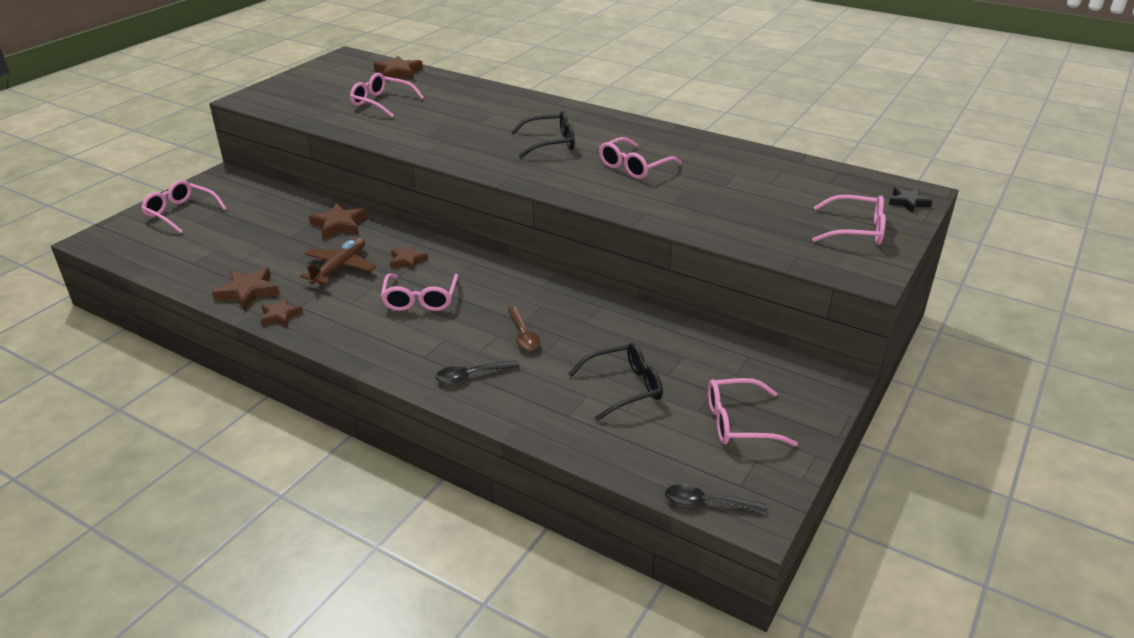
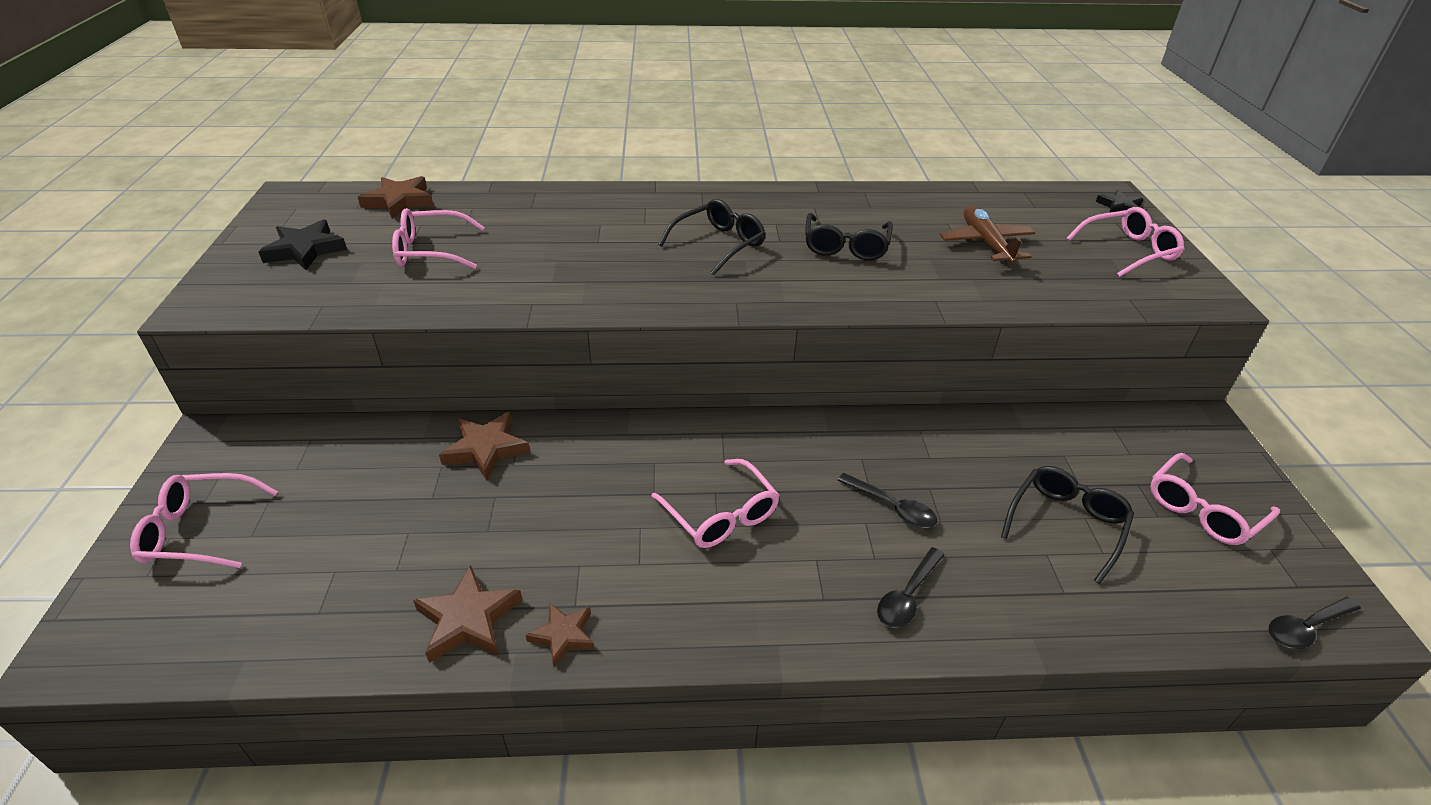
camera: 35 degrees left, 5 degrees up
brown plane [300,237,376,285] -> brown plane moved to [940,206,1035,264]
brown star [390,245,428,270] -> none
brown spoon [508,307,541,351] -> black spoon [837,473,937,528]
pink glasses [599,137,682,179] -> black glasses [805,213,893,260]
none -> black star [258,219,347,270]

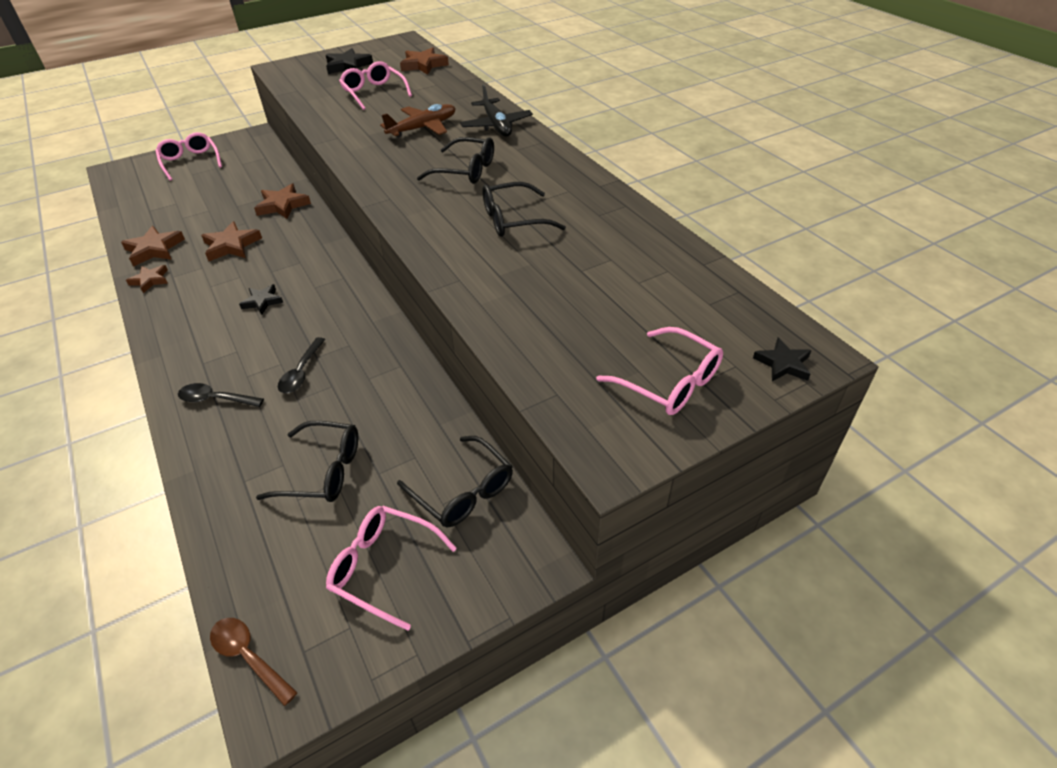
camera: 65 degrees right, 5 degrees up
pink glasses [652,459,780,548] -> black star [239,284,283,315]
brown plane [940,206,1035,264] -> brown plane moved to [380,104,456,137]
black spoon [1269,597,1361,649] -> brown spoon [210,618,298,706]
none -> brown star [201,221,262,261]
none -> black glasses [397,436,513,527]
none -> black plane [460,84,533,137]

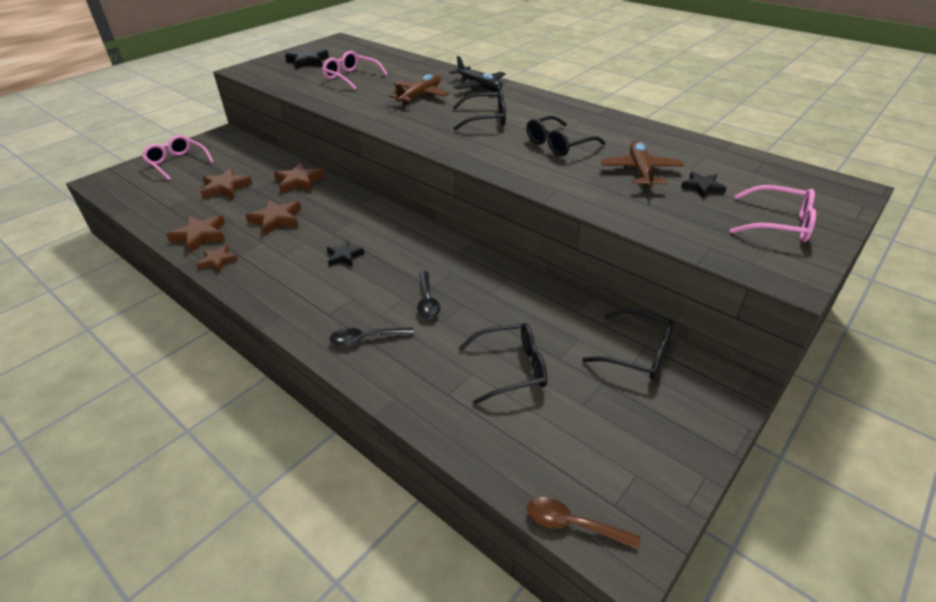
camera: 20 degrees left, 5 degrees down
pink glasses [326,506,457,631] -> none
brown star [400,47,449,75] -> brown star moved to [200,168,253,199]
black star [753,338,812,381] -> black star moved to [681,171,727,198]
none -> brown plane [600,140,684,188]

